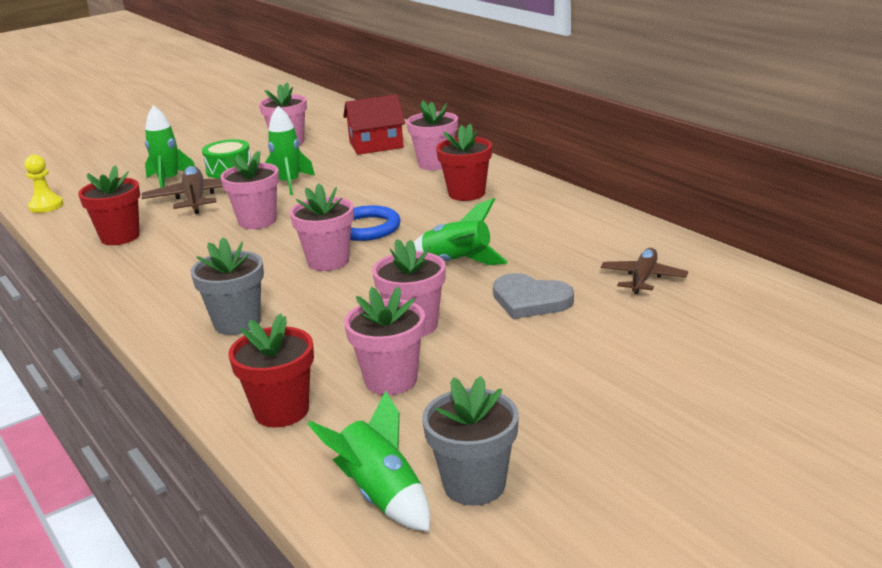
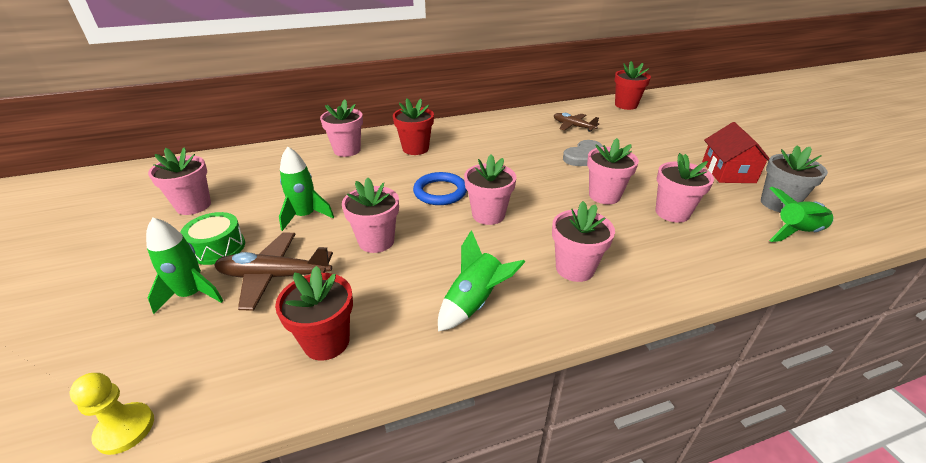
camera: 75 degrees left, 10 degrees up
grey flower pot [190,237,264,335] -> pink flower pot [552,201,615,282]
red flower pot [228,313,314,427] -> red flower pot moved to [615,61,651,110]
red house [343,94,405,155] -> red house moved to [702,122,769,183]
green rocket [414,198,508,265] -> green rocket moved to [438,230,525,331]

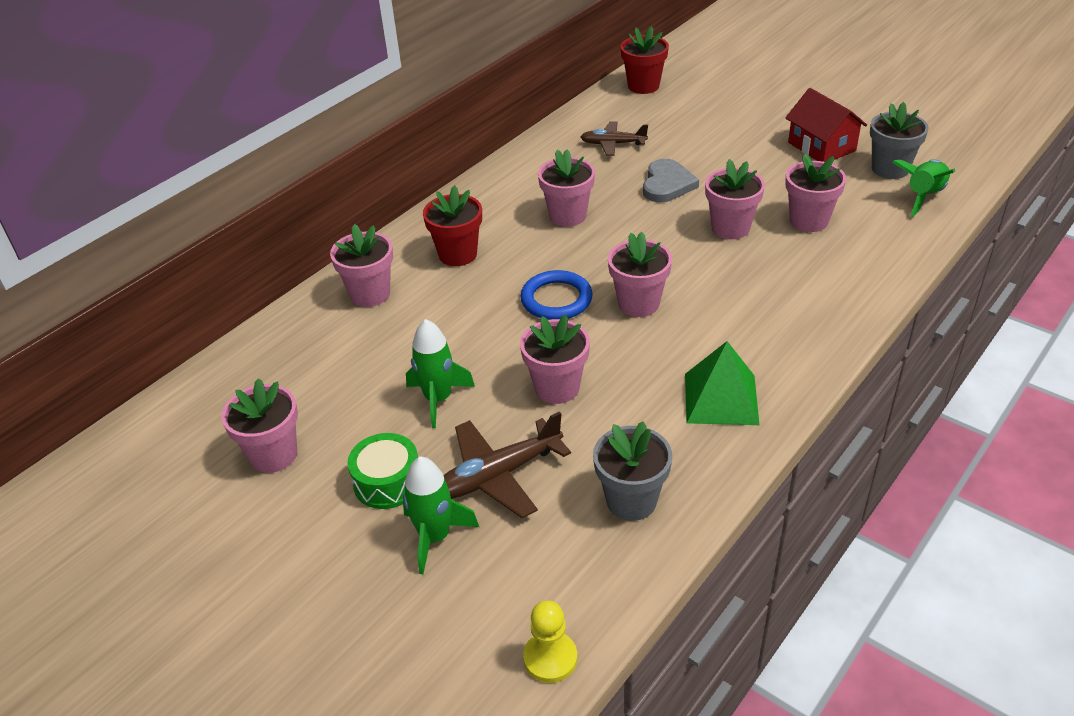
camera: 30 degrees left, 5 degrees up
red flower pot [275,266,353,361] -> grey flower pot [593,421,672,521]
green rocket [438,230,525,331] -> green pyramid [685,341,760,425]
pink flower pot [552,201,615,282] -> pink flower pot moved to [538,149,595,227]

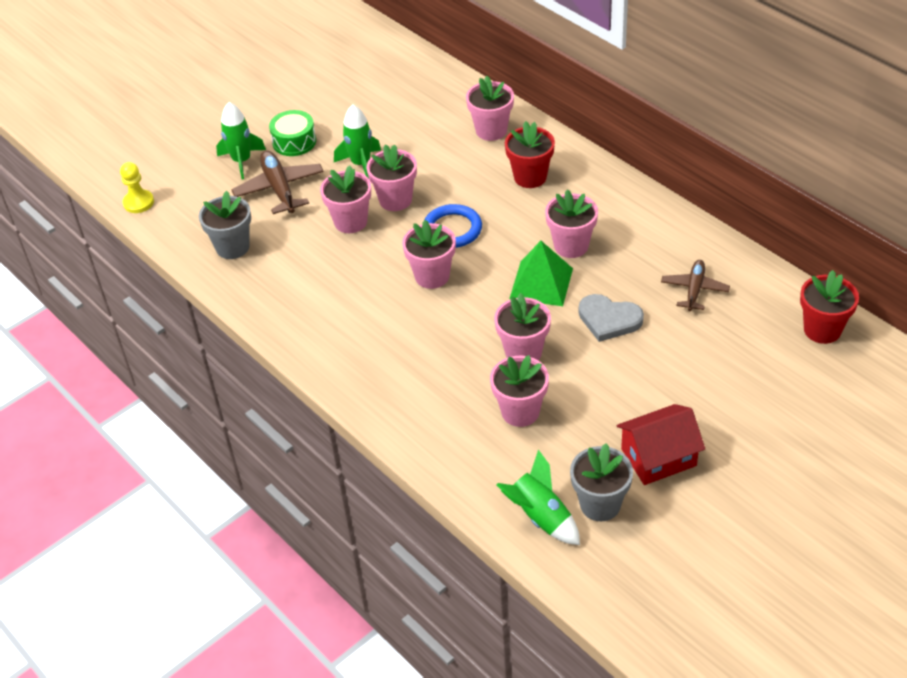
camera: 100 degrees right, 5 degrees up
pink flower pot [221,378,298,473] -> pink flower pot moved to [367,144,417,211]
green pyramid [685,341,760,425] -> green pyramid moved to [509,241,573,306]

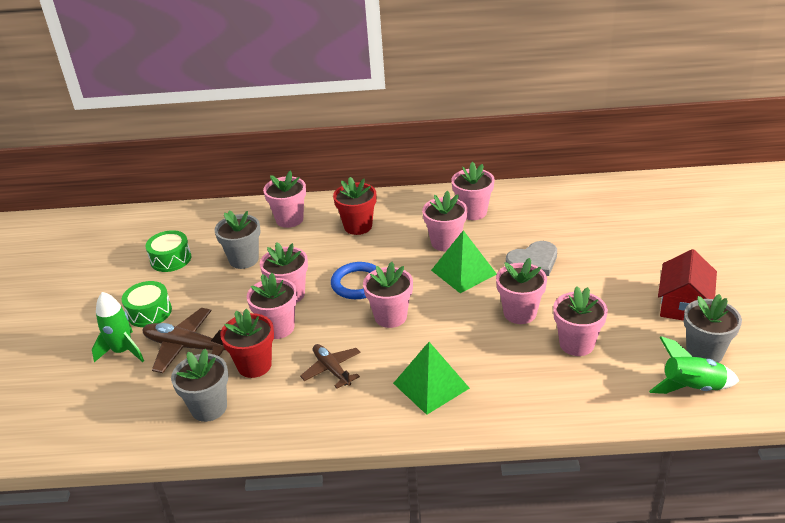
camera: 50 degrees left, 10 degrees down
yellow pawn [120,162,154,213] -> none
green rocket [334,105,381,178] -> none
brown plane [661,260,730,311] -> brown plane moved to [300,344,361,389]
red flower pot [800,270,859,344] -> red flower pot moved to [220,309,274,378]
none -> green drum [146,230,191,272]
none -> grey flower pot [215,210,261,269]
none -> green pyramid [393,342,470,415]
none -> pink flower pot [451,162,495,220]

